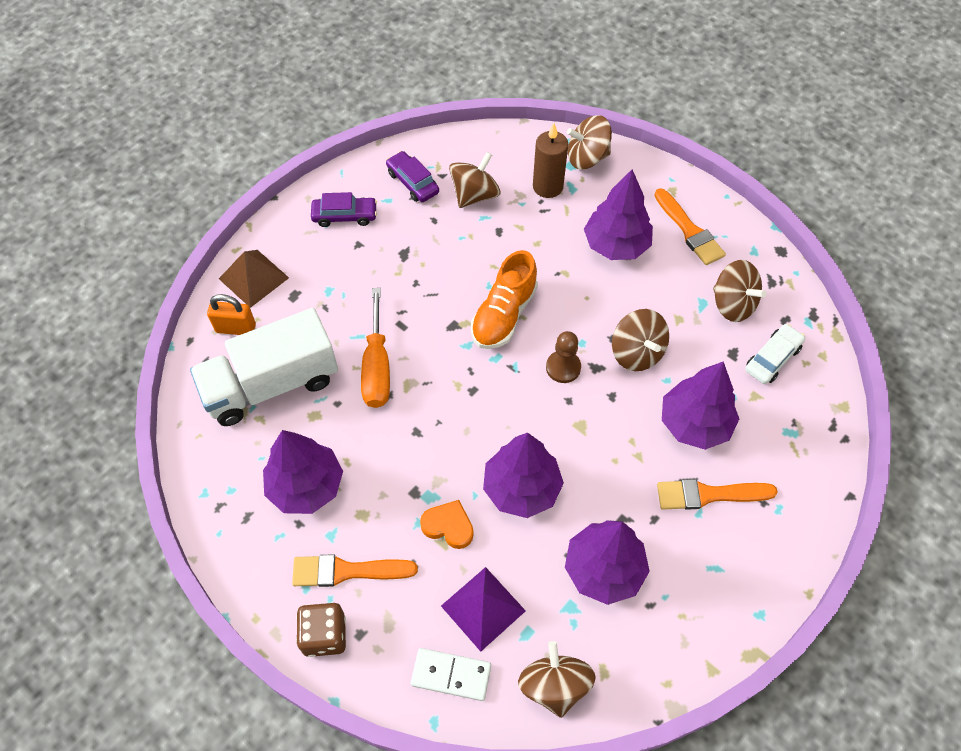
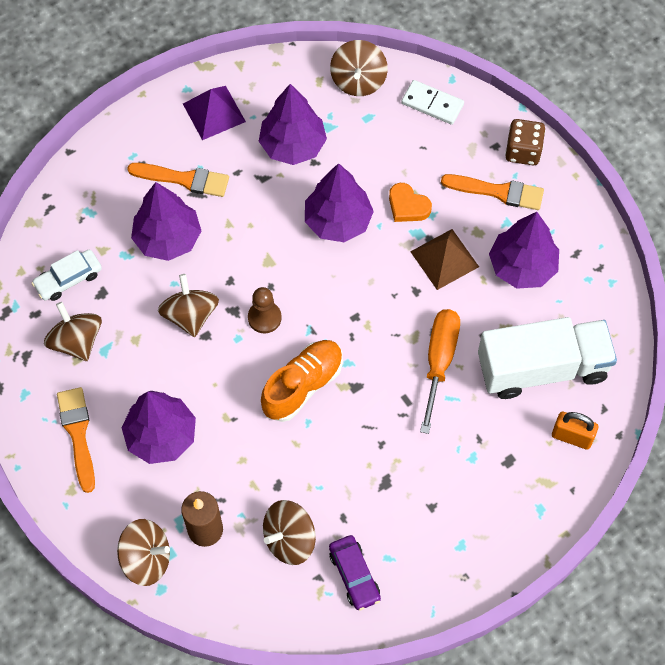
camera: 165 degrees left, 5 degrees up
brown pyramid [219,250,289,308] -> brown pyramid moved to [410,229,479,290]
purple car [311,192,377,227] -> none
purple pyramid [441,567,526,652] -> purple pyramid moved to [183,86,246,140]

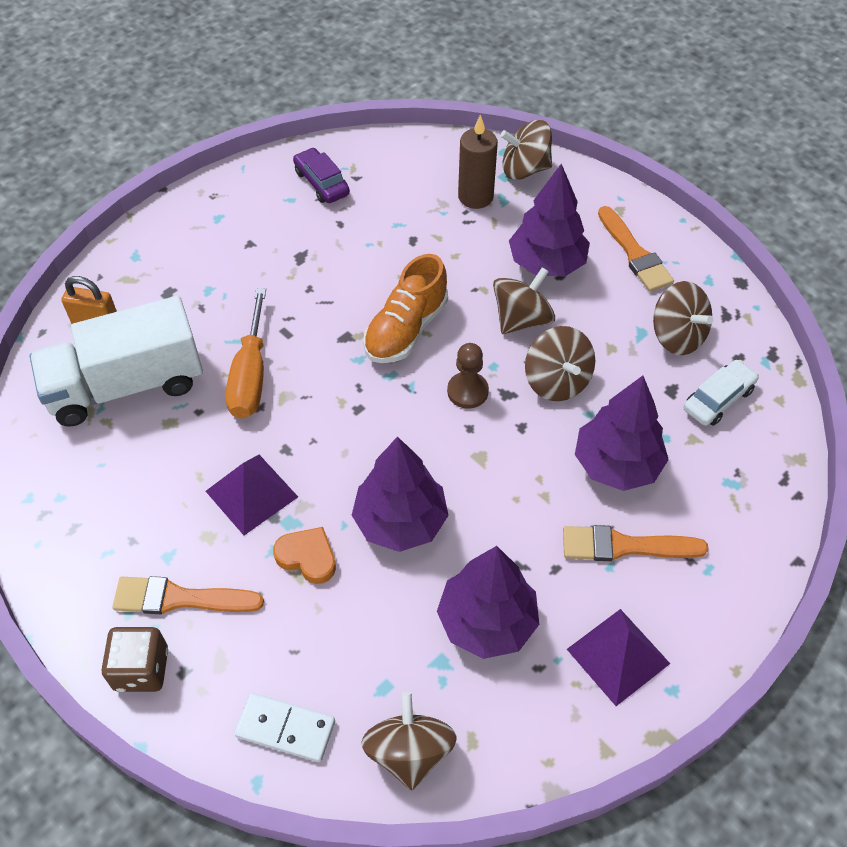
camera: 170 degrees right, 10 degrees down
brown spinning top [263,500,316,565] -> brown spinning top moved to [493,267,555,334]
brown pyramid [410,229,479,290] -> purple pyramid [206,455,298,535]
purple tree [489,212,559,289] -> none

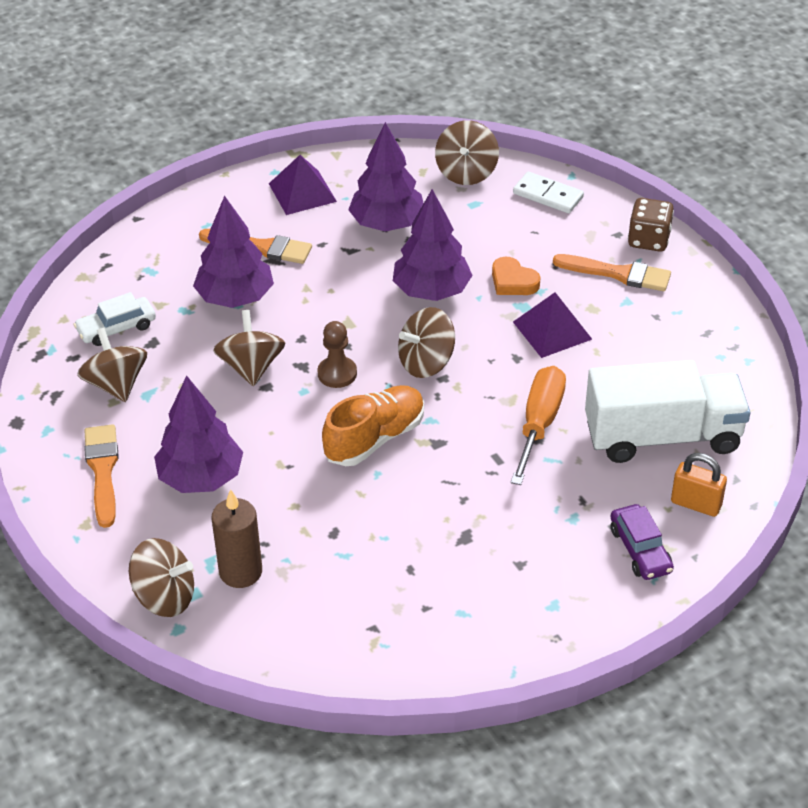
camera: 165 degrees left, 10 degrees down
purple car [293,148,350,203] -> purple car moved to [610,504,674,580]
brown spinning top [493,267,555,334] -> brown spinning top moved to [398,307,455,378]

